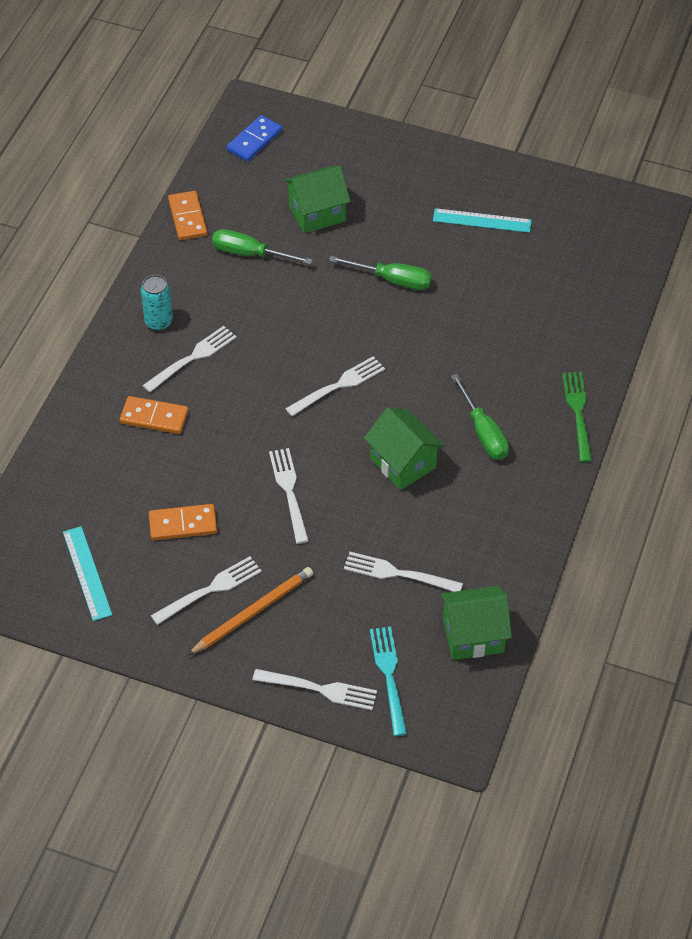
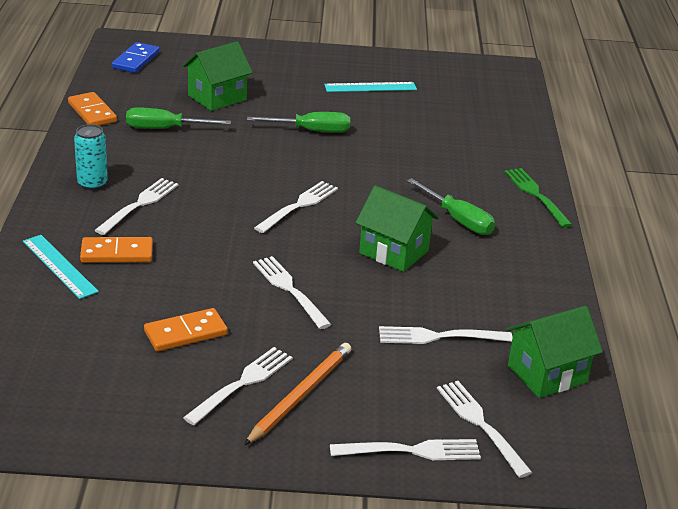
camera: 20 degrees left, 20 degrees down
turquoise ruler [63,526,112,621] -> turquoise ruler moved to [23,235,99,299]
turquoise fork [370,627,407,736] -> white fork [437,381,533,478]

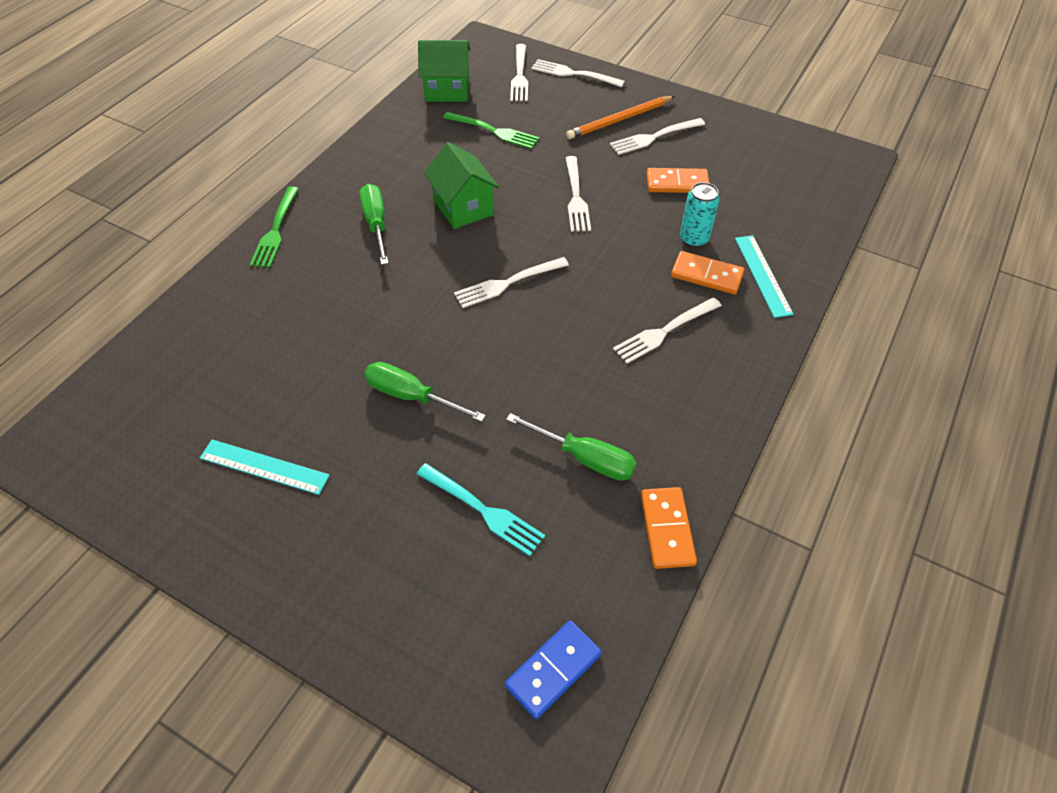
camera: 150 degrees left, 20 degrees up
turquoise can [74,124,108,190] -> turquoise can moved to [680,182,720,248]
green house [183,41,253,111] -> turquoise fork [417,463,545,556]
white fork [379,326,513,344] -> green fork [443,112,539,149]

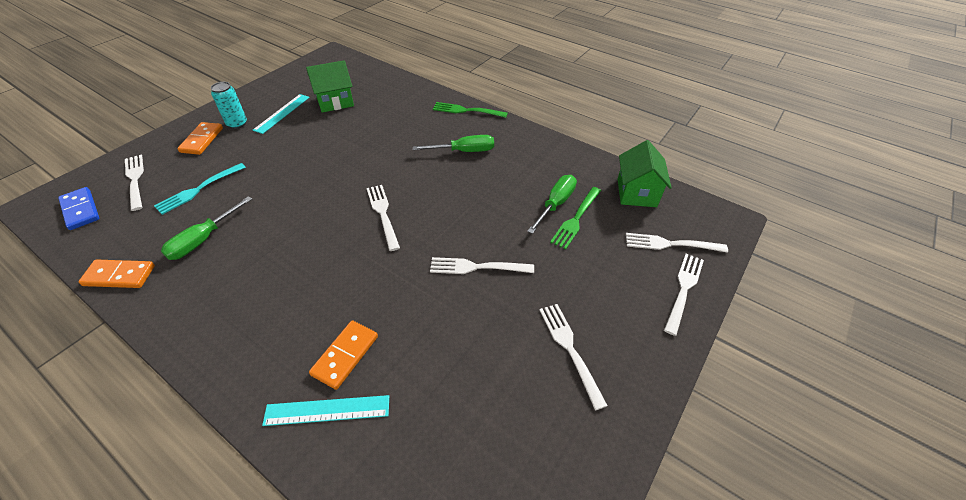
camera: 95 degrees right, 5 degrees down
green screwdriver [364,362,486,422] -> green screwdriver moved to [527,175,577,234]
green house [424,142,499,229] -> green house moved to [306,60,354,113]
orange pencil [566,96,675,139] -> none
white fork [613,298,722,364] -> white fork moved to [125,155,144,211]
orange domino [647,168,709,193] -> orange domino moved to [177,122,223,155]
turquoise can [680,182,720,248] -> turquoise can moved to [211,82,247,129]

